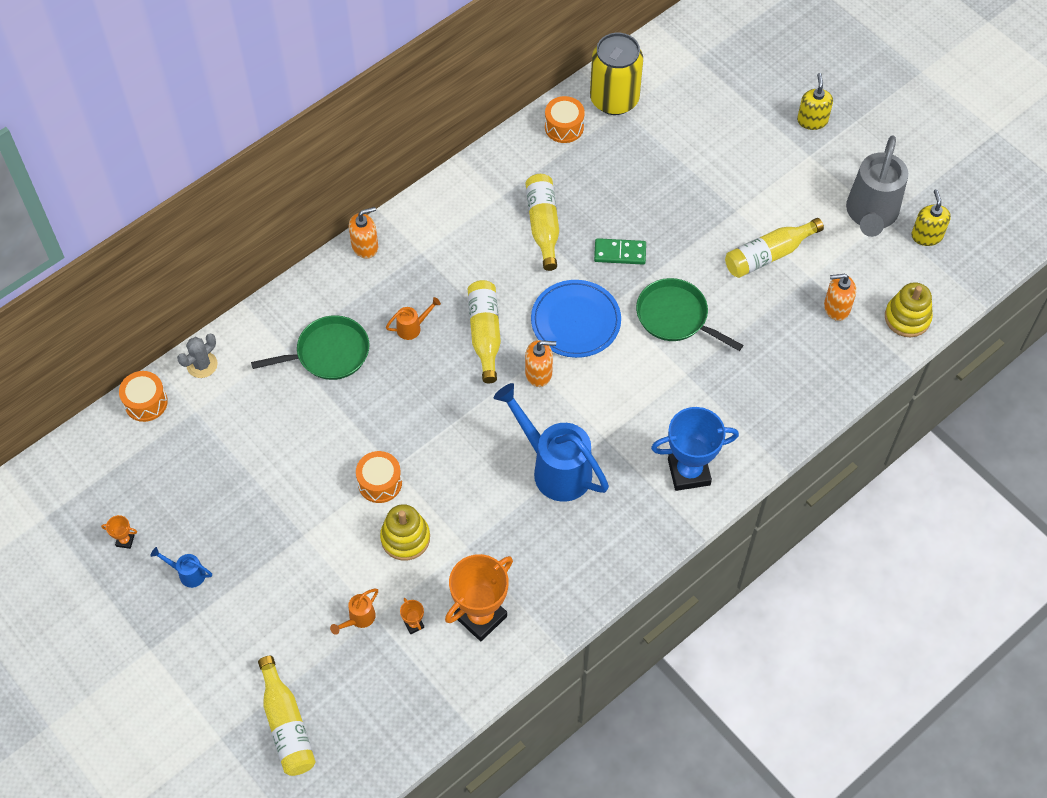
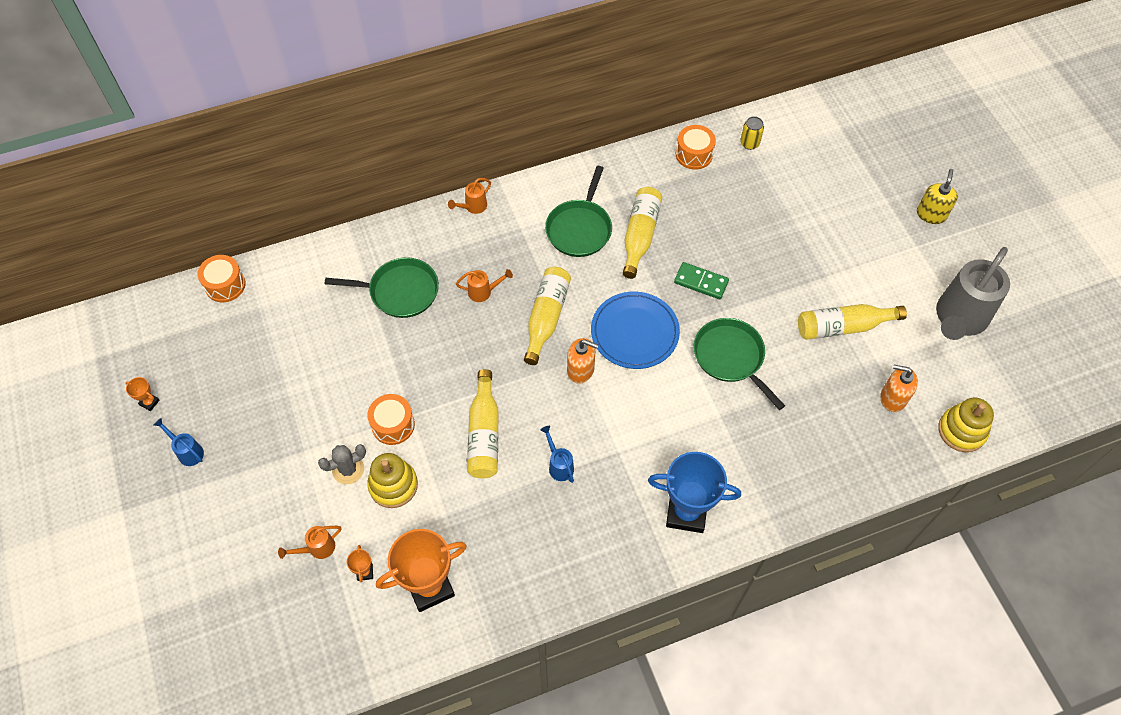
camera: 20 degrees right, 0 degrees up
grey cactus [177,334,218,378] -> grey cactus moved to [318,444,366,484]
yellow bottle [258,656,316,776] -> yellow bottle moved to [467,369,499,478]
orange soap dispenser [349,207,378,259] -> orange watering can [448,178,491,214]
blue watering can [494,383,609,502] -> blue watering can [541,426,574,483], size x0.43
yellow can [590,33,643,115] -> yellow can [740,116,764,150], size x0.42
yellow soap dispenser [911,189,951,246] -> none
none -> green pan [545,166,612,257]

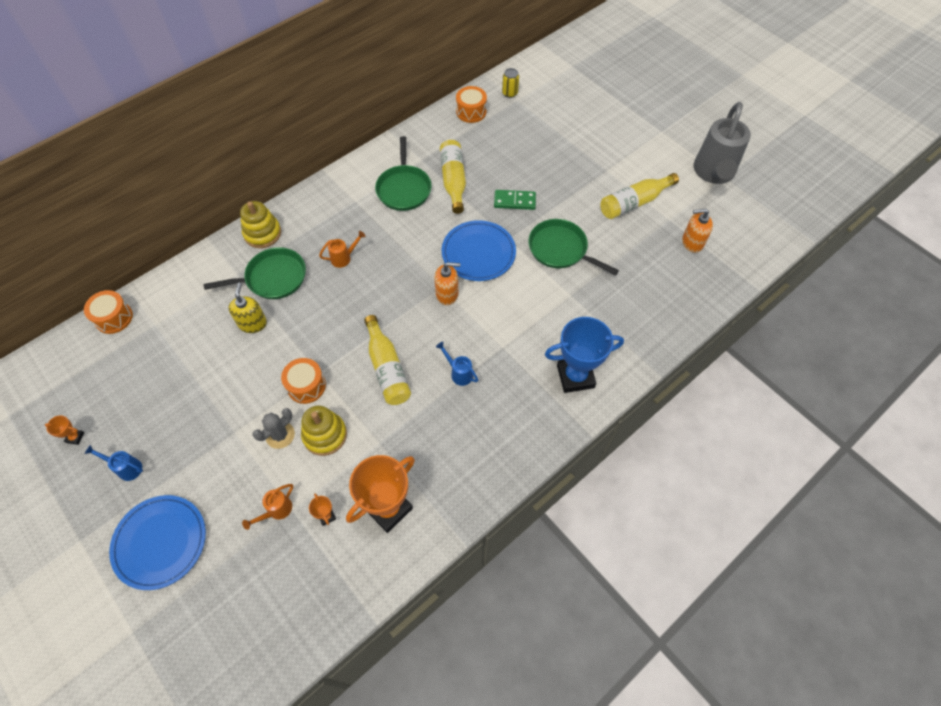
camera: 20 degrees left, 0 degrees up
orange watering can [448,178,491,214] -> none
yellow bottle [524,267,571,365] -> none
yellow soap dispenser [917,169,958,224] -> yellow soap dispenser moved to [228,283,267,333]
yellow stacking toy [938,398,994,452] -> yellow stacking toy moved to [240,201,281,248]
none -> blue plate [109,495,206,590]

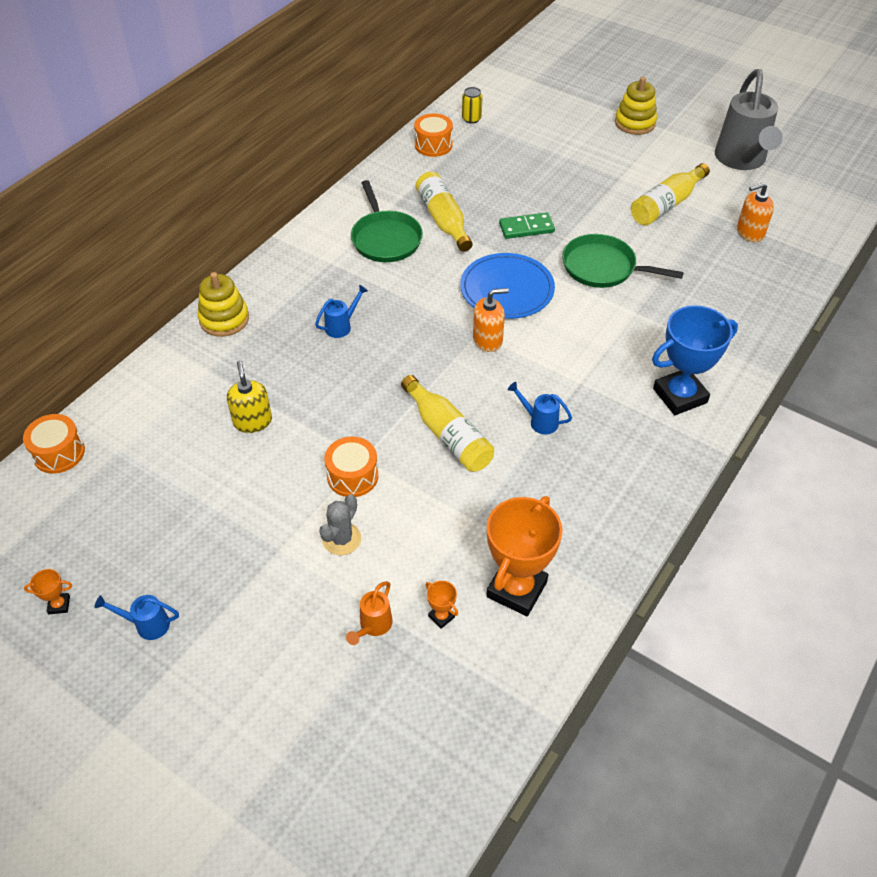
camera: 15 degrees left, 10 degrees down
blue plate [109,495,206,590] -> none
green pan [204,247,306,299] -> none
yellow stacking toy [301,406,347,456] -> yellow stacking toy moved to [615,77,657,135]
orange watering can [319,231,366,268] -> blue watering can [315,285,368,338]

